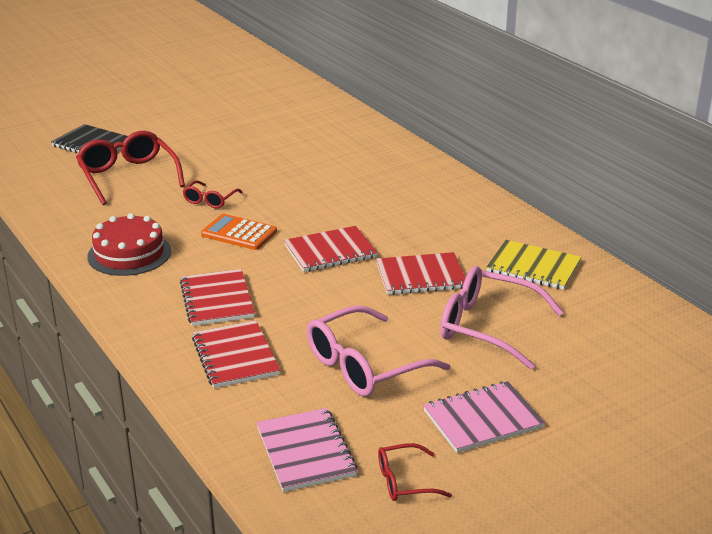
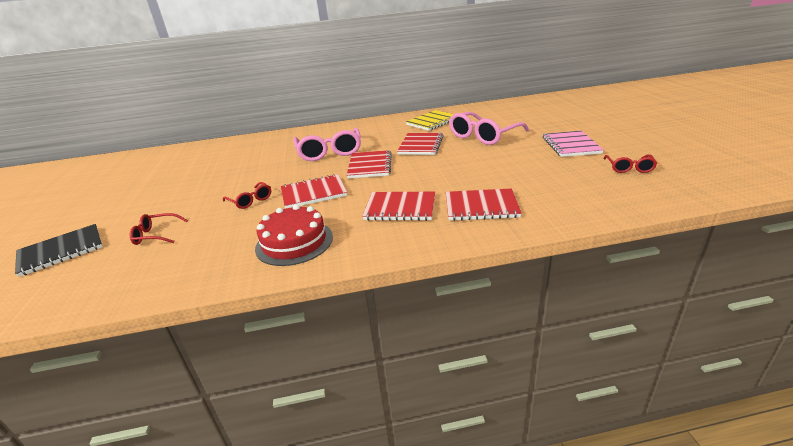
camera: 65 degrees left, 0 degrees up
red glasses [76,131,185,205] -> red glasses [129,213,188,245], size x0.52
orange calculator [201,214,277,250] -> red notebook [280,174,347,209]
pink notebook [257,408,358,492] -> none
pink glasses [307,306,451,397] -> pink glasses moved to [293,127,361,161]

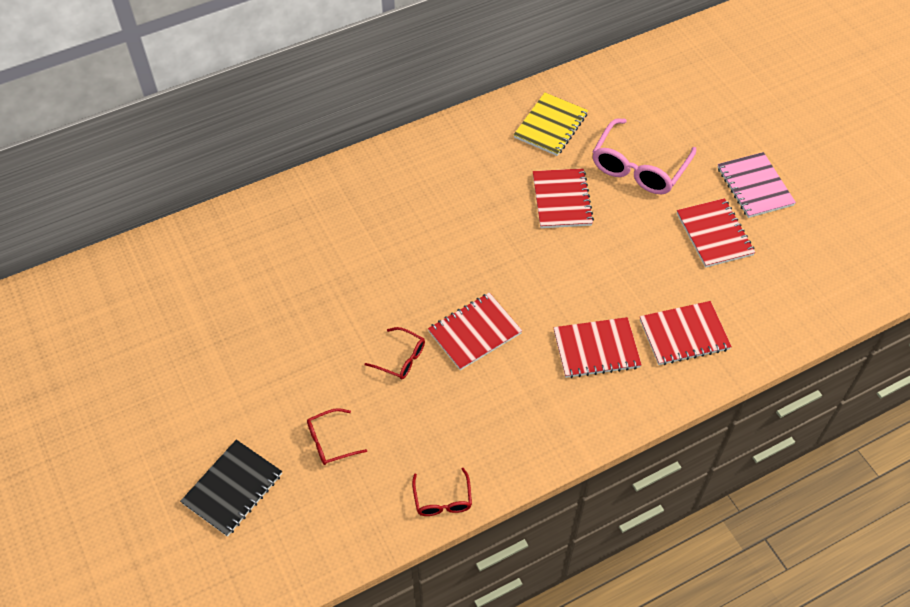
camera: 20 degrees left, 25 degrees up
red cake [255,204,333,266] -> none
pink glasses [293,127,361,161] -> none
red notebook [347,150,391,179] -> red notebook moved to [677,198,755,268]
red glasses [603,155,657,173] -> red glasses moved to [412,468,472,516]

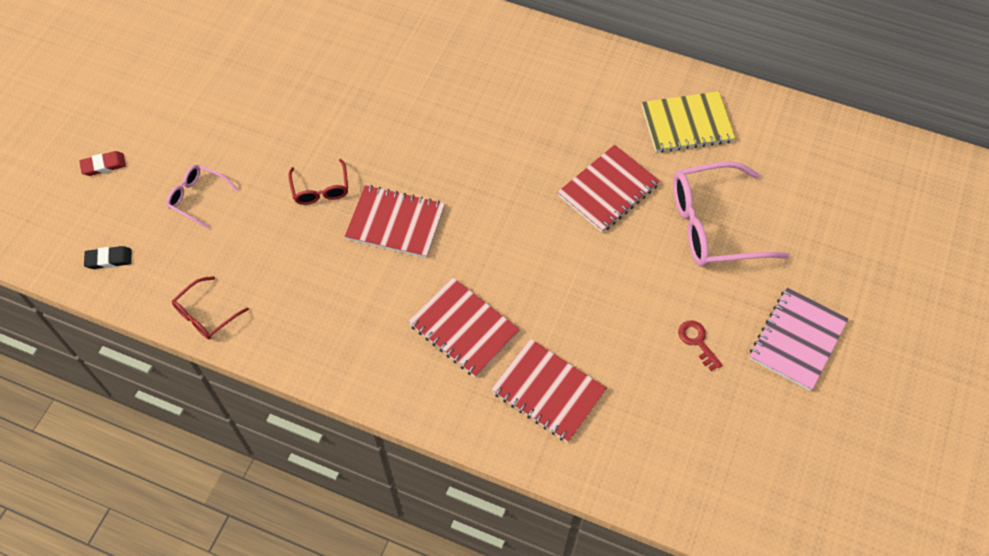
camera: 50 degrees right, 5 degrees up
black notebook [180,439,282,537] -> red eraser [79,151,126,176]
red glasses [307,408,367,465] -> pink glasses [167,165,238,229]
red notebook [677,198,755,268] -> red key [678,320,722,371]
none -> black eraser [84,246,132,269]

